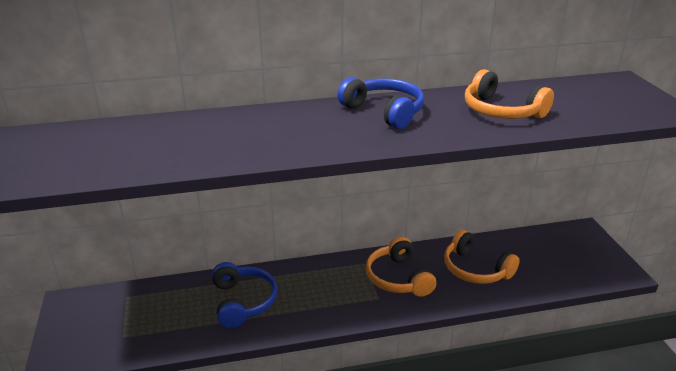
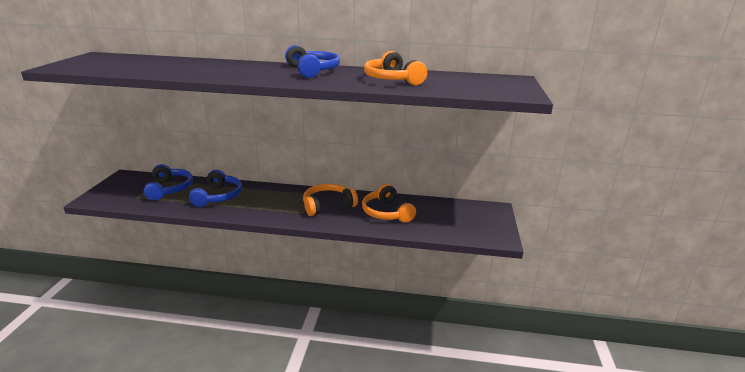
camera: 20 degrees right, 5 degrees down
orange headphones [366,237,436,297] -> orange headphones turned 60 degrees clockwise [303,184,358,216]
none -> blue headphones [144,164,193,200]

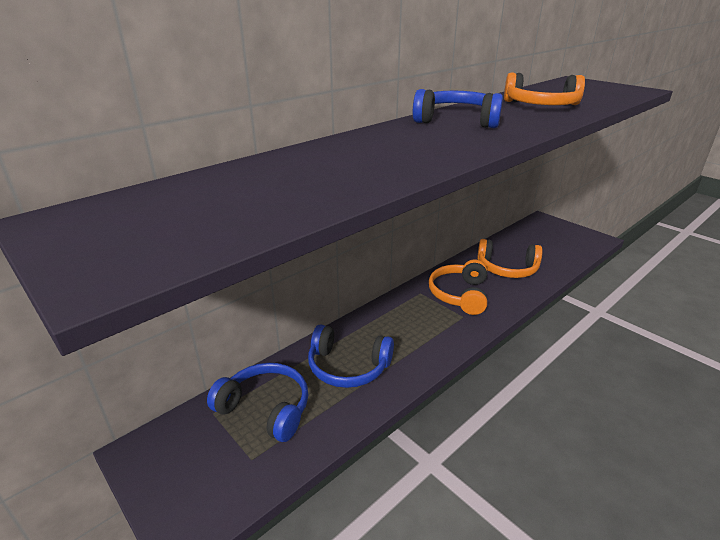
camera: 50 degrees left, 5 degrees up
blue headphones [189,170,242,207] -> blue headphones turned 150 degrees clockwise [308,325,394,388]

